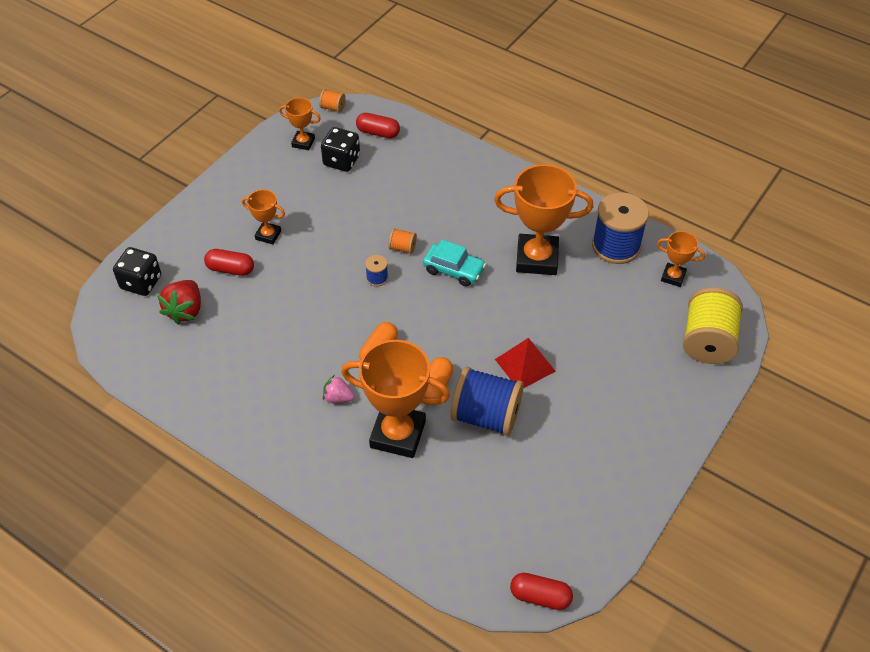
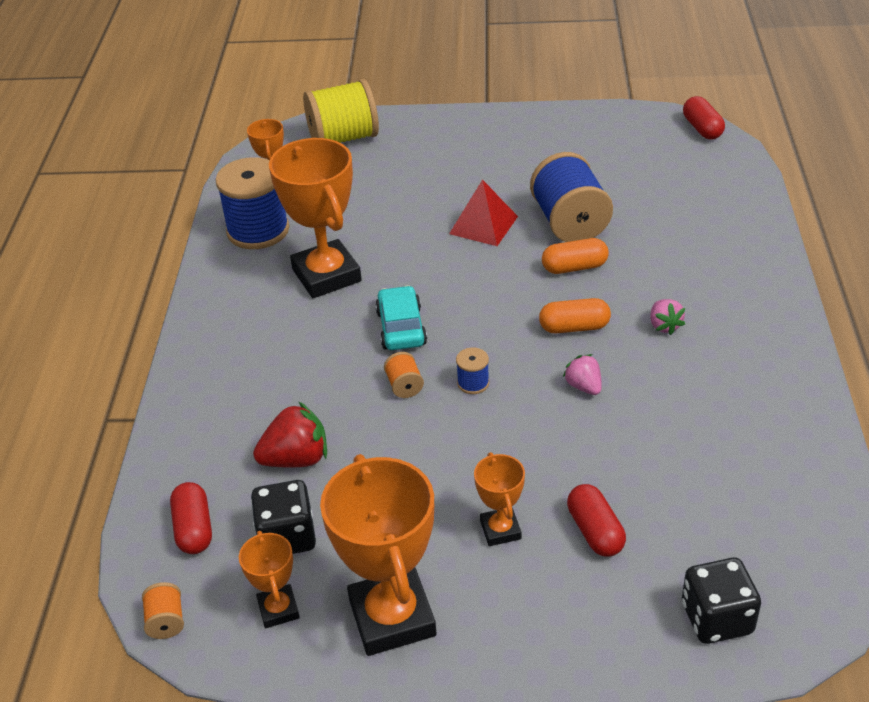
camera: 120 degrees left, 10 degrees down
red strawberry [157,280,201,325] -> red strawberry moved to [253,401,327,468]
orange trophy [341,340,450,458] -> orange trophy moved to [320,454,437,656]
none -> pink strawberry [563,354,602,395]

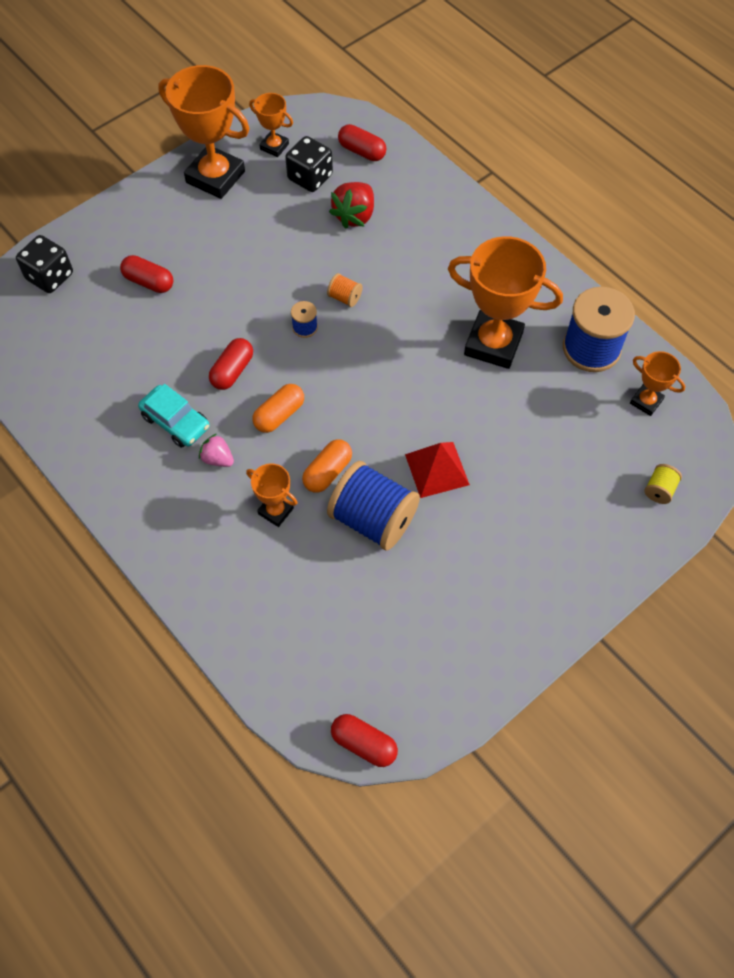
camera: 135 degrees right, 20 degrees up
orange spool [142,582,184,639] -> none
yellow spool [303,79,379,143] -> yellow spool [644,464,682,504], size x0.44
turquoise car [375,285,427,350] -> turquoise car moved to [138,384,210,448]
orange trophy [474,452,525,546] -> orange trophy moved to [246,463,298,527]
pink strawberry [563,354,602,395] -> red capsule [209,338,253,390]

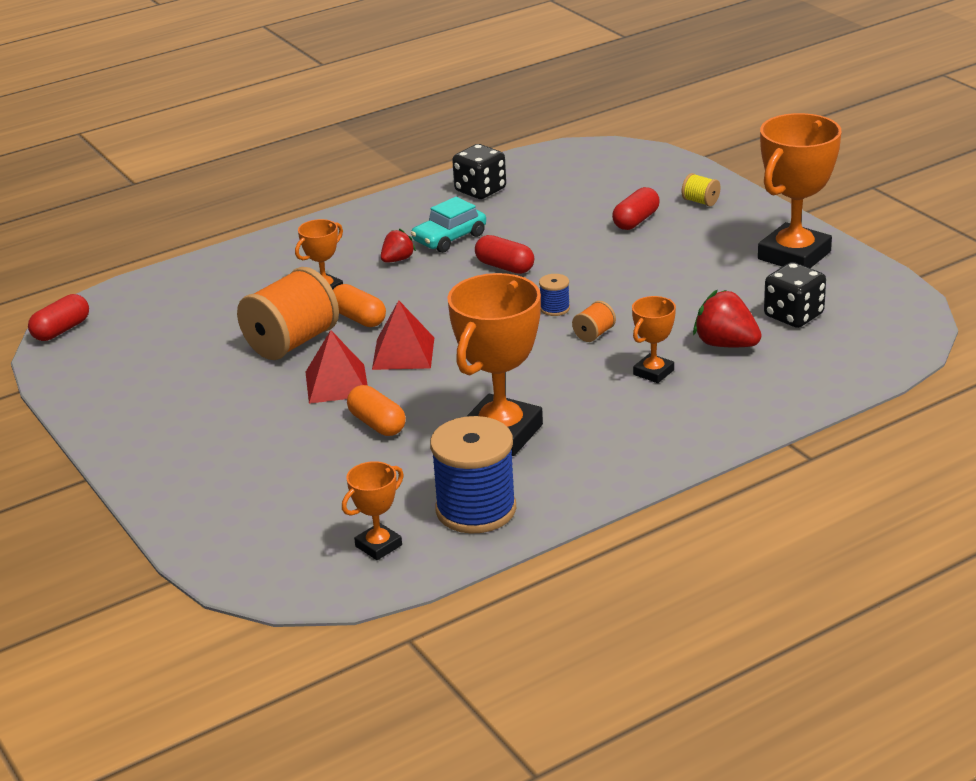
camera: 100 degrees right, 30 degrees down
black dice [16,235,73,293] -> black dice moved to [452,144,506,199]
pink strawberry [199,434,234,467] -> red strawberry [381,228,416,263]
orange trophy [249,93,293,157] -> orange trophy moved to [632,296,676,383]
orange capsule [253,384,304,433] -> orange capsule moved to [347,385,406,436]
blue spool [327,461,420,550] -> orange spool [237,267,339,360]
red capsule [338,124,387,161] -> none
yellow spool [644,464,682,504] -> yellow spool moved to [682,173,721,206]
none -> red pyramid [372,300,434,370]

